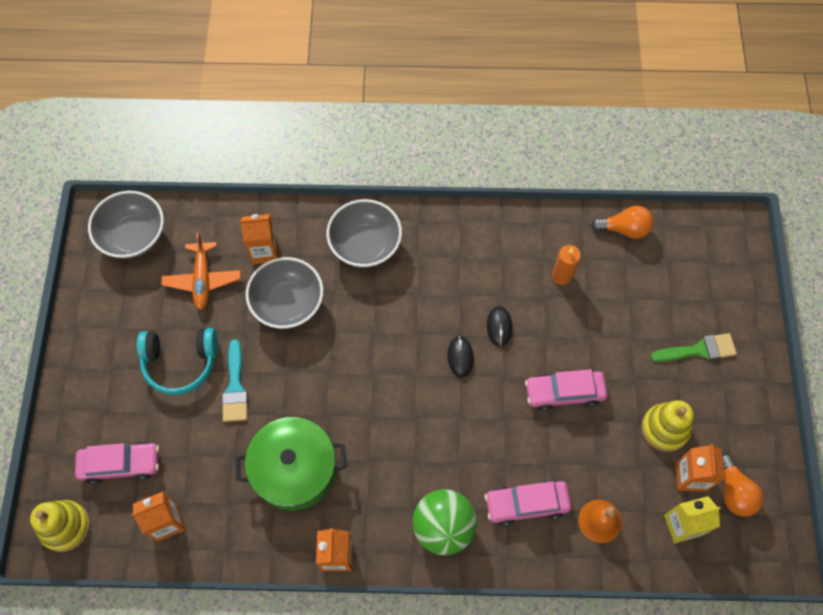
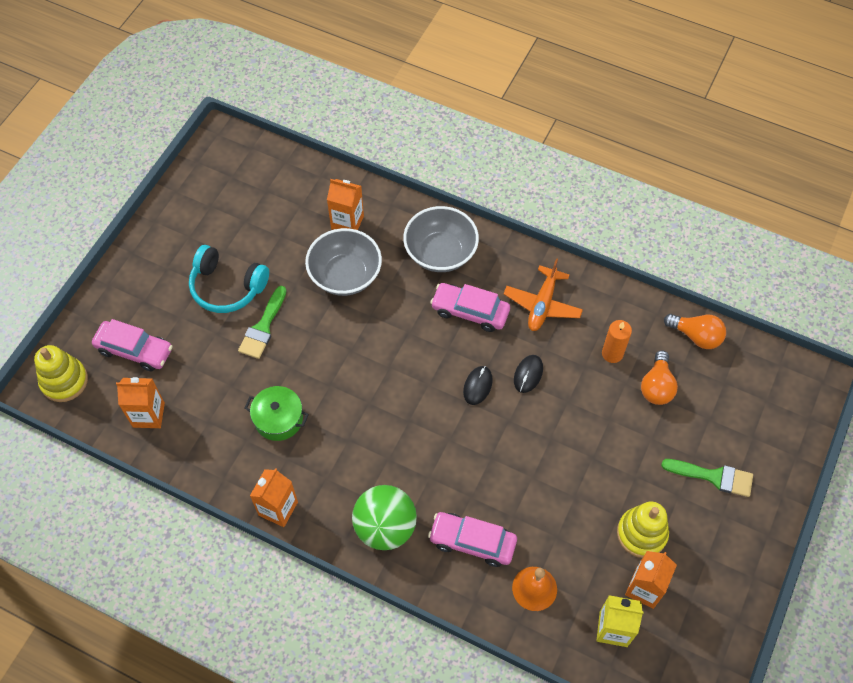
camera: 25 degrees right, 5 degrees down
grey bowl [88,191,164,259] -> none
orange plane [161,233,241,310] -> orange plane moved to [503,258,583,331]
turquoise brush [222,339,248,422] -> green brush [238,286,286,359]
green pot [235,417,347,511] -> green pot [245,386,309,441], size x0.60
pink car [525,369,608,411] -> pink car moved to [430,283,510,332]
orange light bulb [722,453,763,517] -> orange light bulb moved to [641,351,678,405]

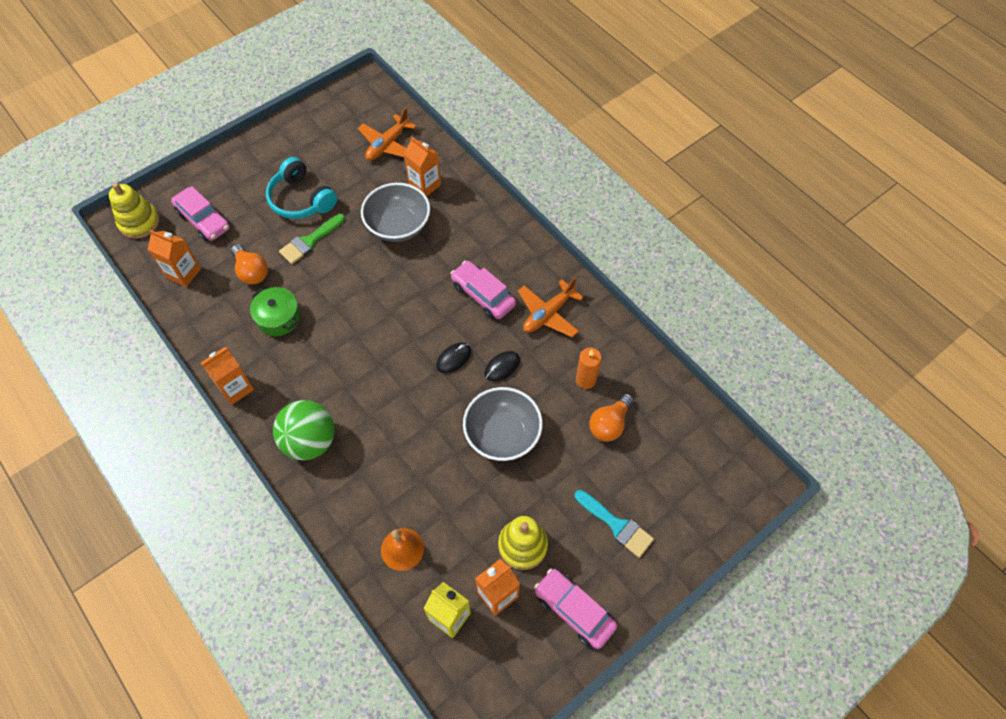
camera: 25 degrees right, 0 degrees up
grey bowl [403,206,479,272] -> grey bowl moved to [463,387,543,461]
pink car [428,512,517,567] -> pink car moved to [534,568,618,649]
green brush [661,459,753,497] -> turquoise brush [575,490,654,558]
orange light bulb [664,314,726,349] -> orange light bulb moved to [231,244,268,284]
none -> orange plane [358,108,416,161]

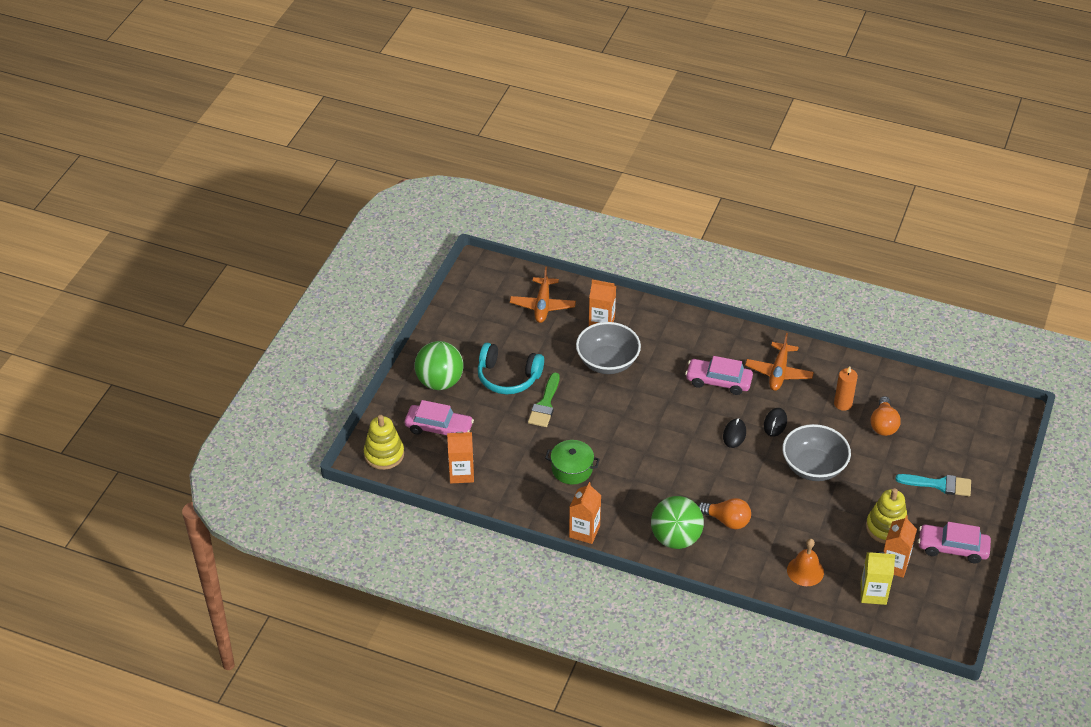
camera: 30 degrees left, 15 degrees down
orange light bulb [231,244,268,284] -> orange light bulb moved to [698,498,751,529]
none -> green ball [414,341,464,390]

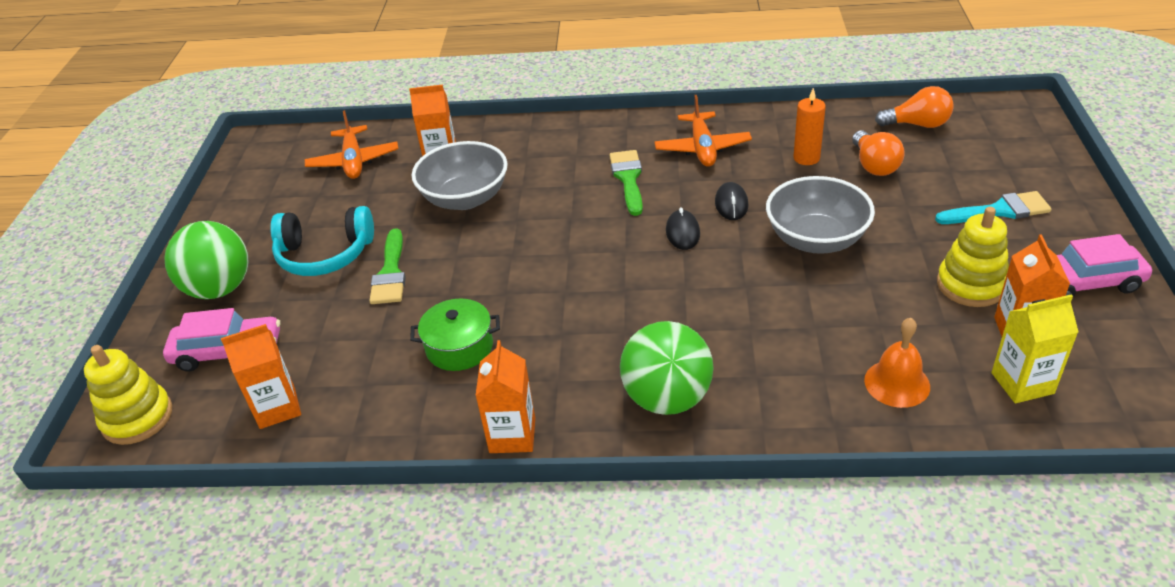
camera: 15 degrees left, 5 degrees down
pink car [685,356,753,395] -> green brush [610,150,643,216]
orange light bulb [698,498,751,529] -> orange light bulb moved to [875,86,954,128]

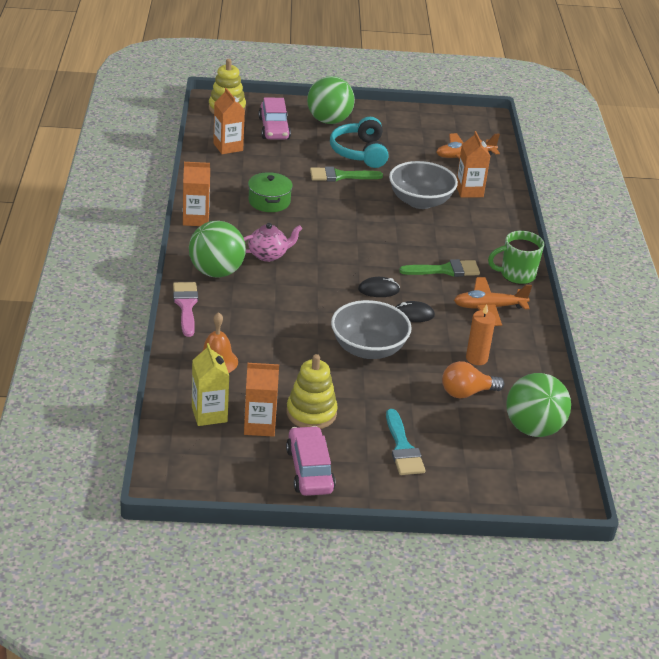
camera: 80 degrees right, 5 degrees down
orange light bulb [875,86,954,128] -> green ball [506,373,571,437]
none -> pink brush [173,282,198,337]
none -> pink teapot [244,223,302,262]
none -> green mug [488,231,544,285]

